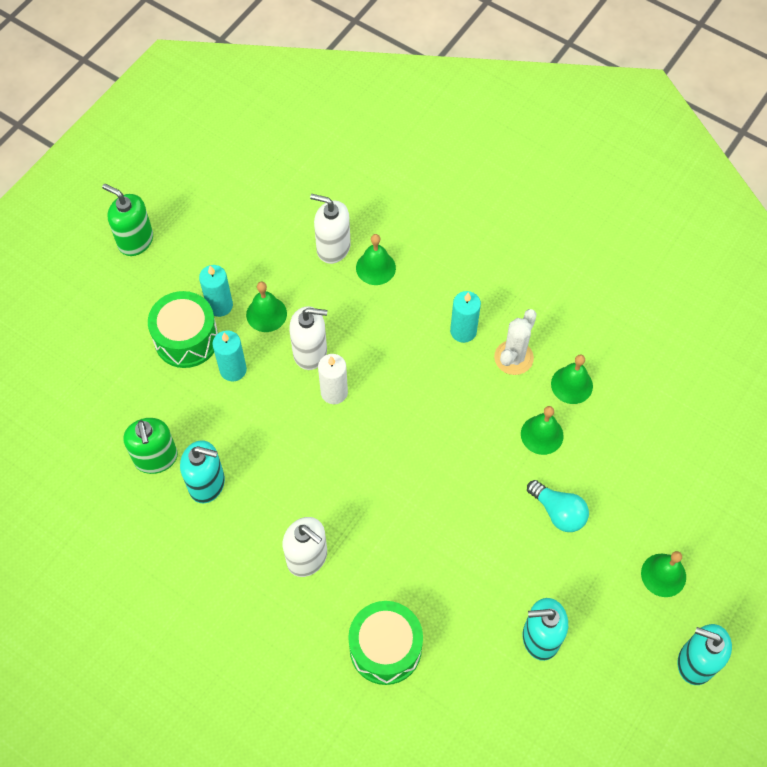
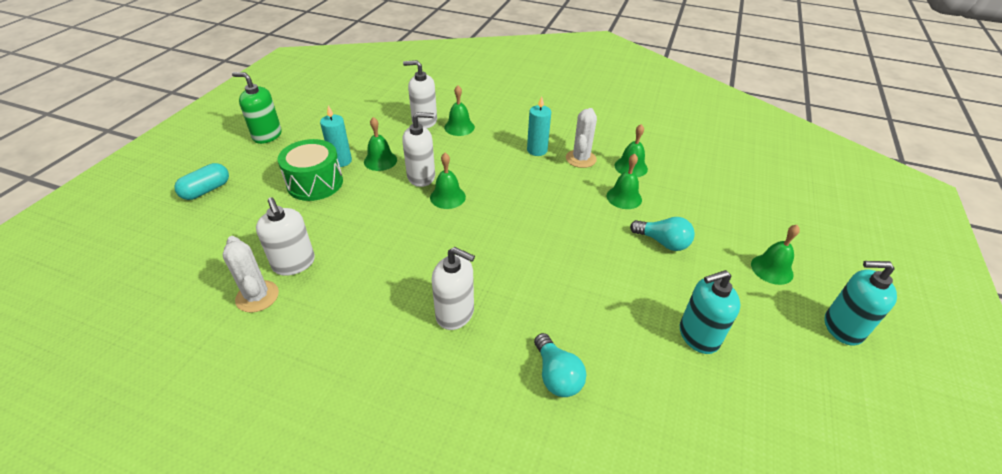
camera: 15 degrees left, 20 degrees down
green soap dispenser [123,418,178,474] -> white soap dispenser [256,197,315,276]
turquoise soap dispenser [180,440,225,503] -> none
turquoise candle [212,330,247,381] -> none
white candle [318,354,348,404] -> green bell [430,153,466,209]
green drum [348,601,423,685] -> turquoise light bulb [534,333,586,397]
none -> turquoise capsule [174,163,229,200]
none -> white cactus [222,236,279,313]

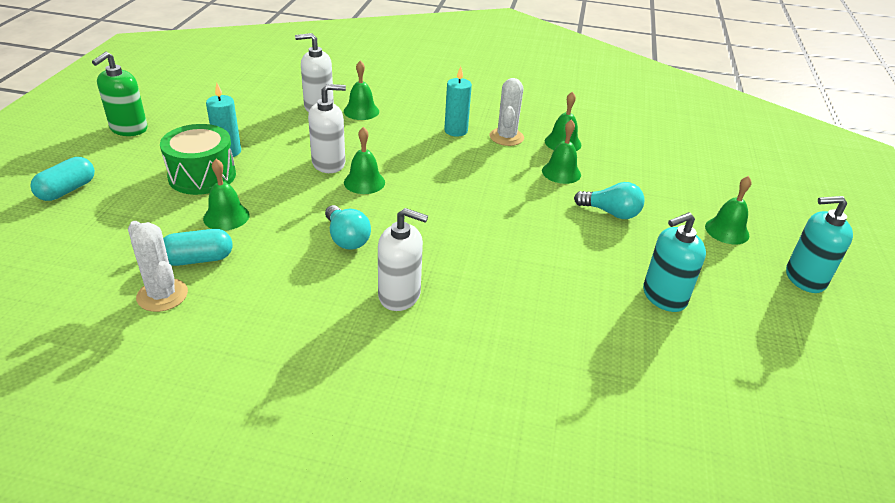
camera: 10 degrees left, 5 degrees down
green soap dispenser [232,72,282,144] -> green soap dispenser turned 75 degrees counterclockwise [92,52,148,136]
white soap dispenser [256,197,315,276] -> turquoise capsule [163,229,232,266]
green bell [364,117,397,171] -> green bell moved to [203,159,250,231]
turquoise light bulb [534,333,586,397] -> turquoise light bulb moved to [325,205,371,250]

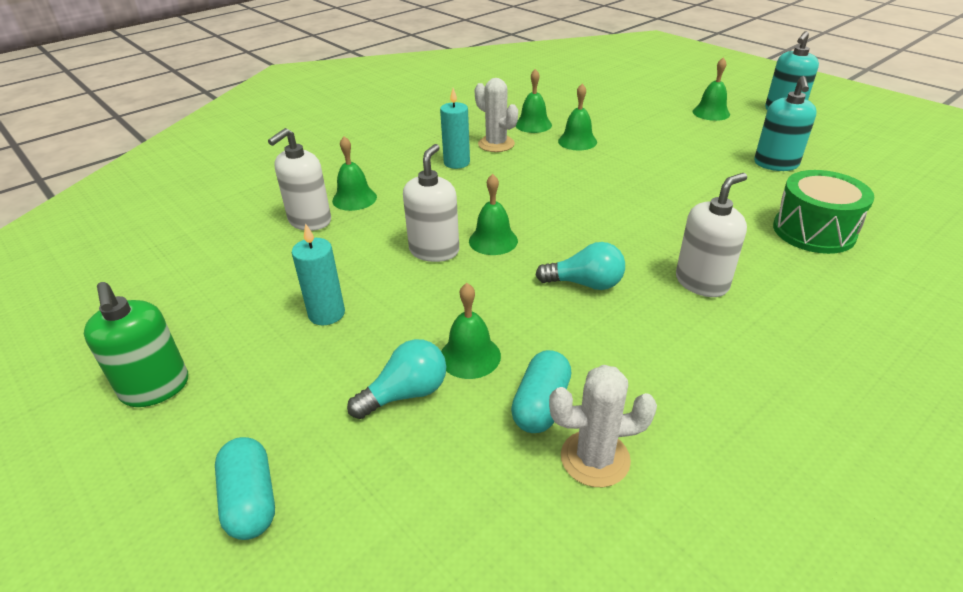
camera: 50 degrees left, 0 degrees up
green drum [160,124,236,195] -> green drum moved to [773,170,874,254]
turquoise light bulb [574,182,644,219] -> turquoise light bulb moved to [347,339,446,419]

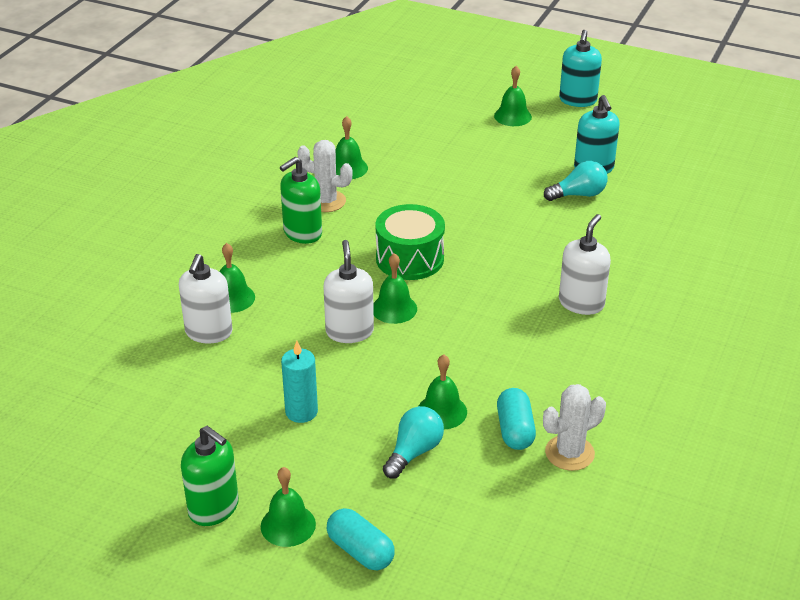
camera: 25 degrees left, 0 degrees up
turquoise candle [440,88,470,169] -> green soap dispenser [280,157,322,244]
turquoise light bulb [535,242,625,290] -> turquoise light bulb moved to [544,161,608,201]
green bell [558,84,597,150] -> green bell moved to [261,467,316,547]
green drum [773,170,874,254] -> green drum moved to [375,204,445,280]

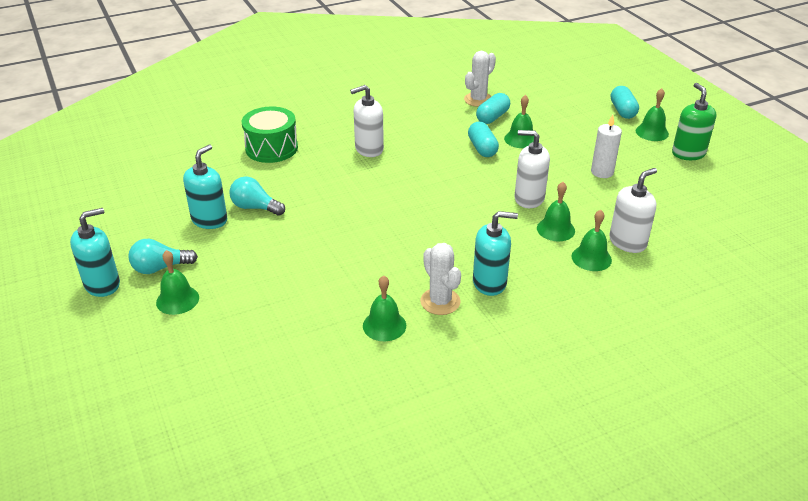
camera: 140 degrees left, 0 degrees up
green soap dispenser [280,157,322,244] -> turquoise soap dispenser [473,211,518,296]
turquoise candle [281,341,318,423] -> white candle [591,115,622,178]
white soap dispenser [323,240,374,343] -> white soap dispenser turned 75 degrees clockwise [514,130,550,208]
green bell [373,253,417,324] -> green bell moved to [537,182,575,241]
green drum [375,204,445,280] -> green drum moved to [242,106,298,163]
turquoise light bulb [383,406,444,479] -> turquoise light bulb moved to [128,239,198,274]
white cactus [543,384,606,471] -> white cactus turned 60 degrees counterclockwise [464,51,496,107]
none -> turquoise capsule [468,122,499,157]

